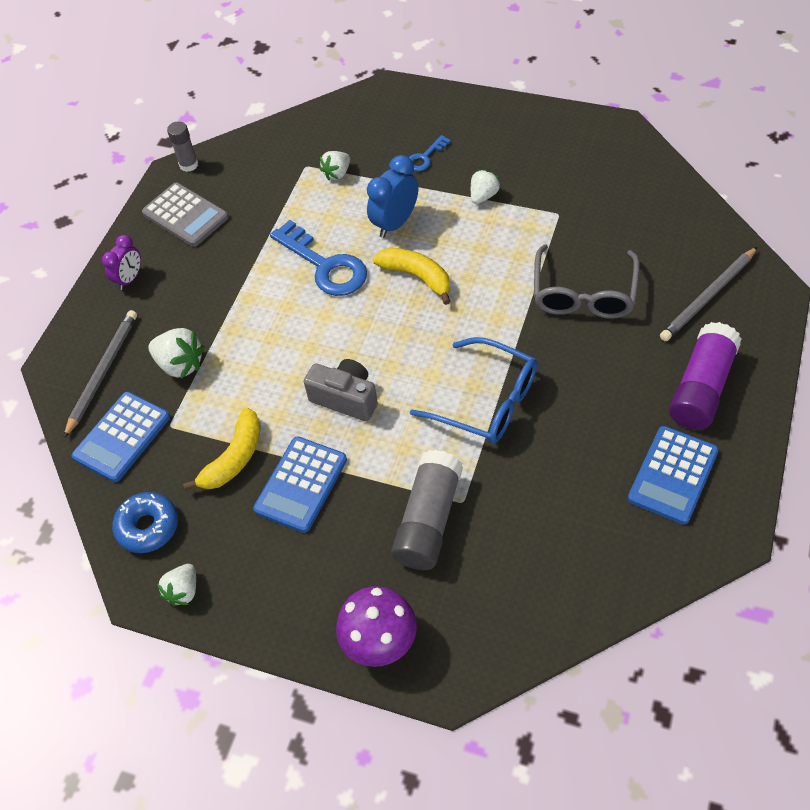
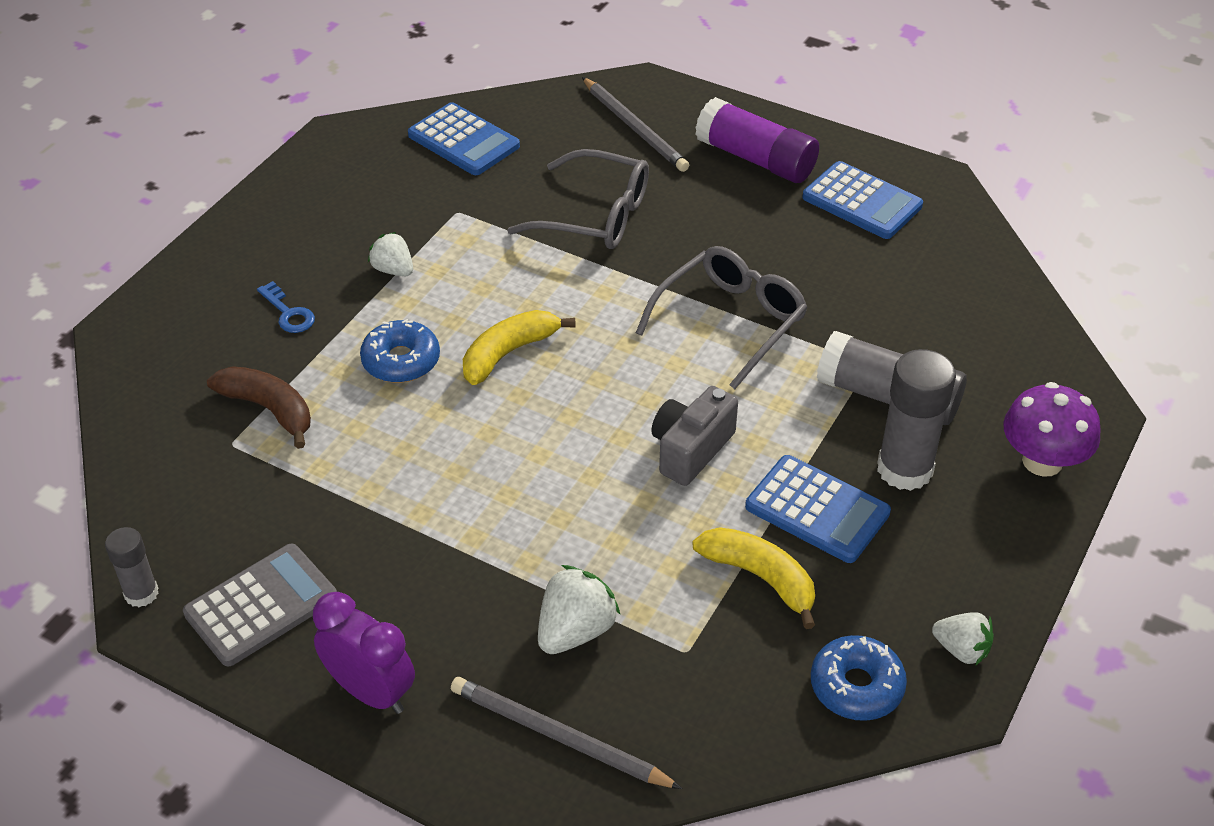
camera: 85 degrees left, 10 degrees down
blue calculator [72,392,170,482] -> blue calculator moved to [408,102,520,175]
purple clock [102,235,141,290] -> purple clock [313,592,415,714], size x1.51
blue key [270,220,367,296] -> none
white strawberry [320,151,350,180] -> brown banana [207,366,311,449]
blue clock [367,155,418,238] -> blue donut [360,319,440,383]
blue glasses [410,337,537,444] -> grey glasses [636,246,808,389]
none -> grey glue stick [877,349,956,491]

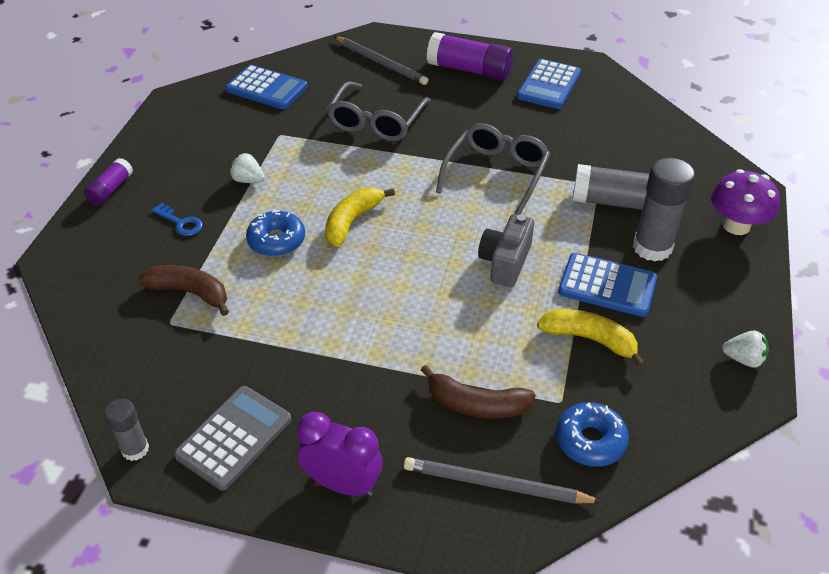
camera: 15 degrees left, 0 degrees up
grey glasses [507,149,649,249] -> grey glasses turned 105 degrees clockwise [327,81,431,141]
white strawberry [538,565,621,654] -> brown banana [421,365,535,418]
blue calculator [803,161,923,239] -> blue calculator turned 90 degrees clockwise [517,59,581,109]
blue donut [811,635,907,721] -> blue donut moved to [556,402,629,467]
none -> purple glue stick [84,158,133,206]

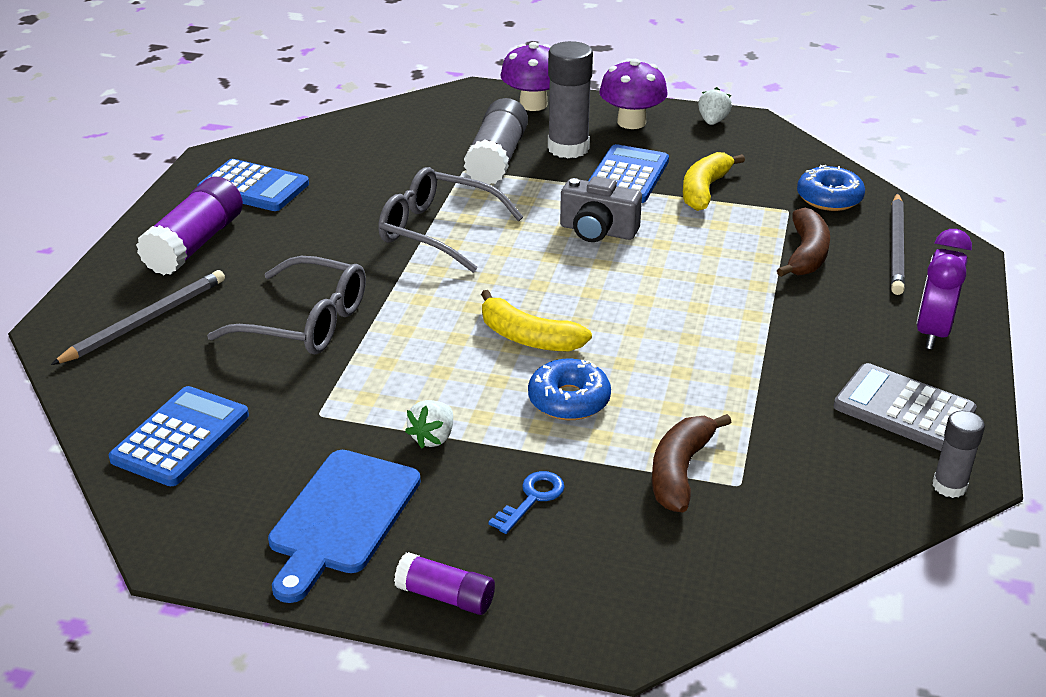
camera: 90 degrees left, 10 degrees down
none -> blue cutting board [268,450,421,603]
none -> purple mushroom [599,59,668,129]

